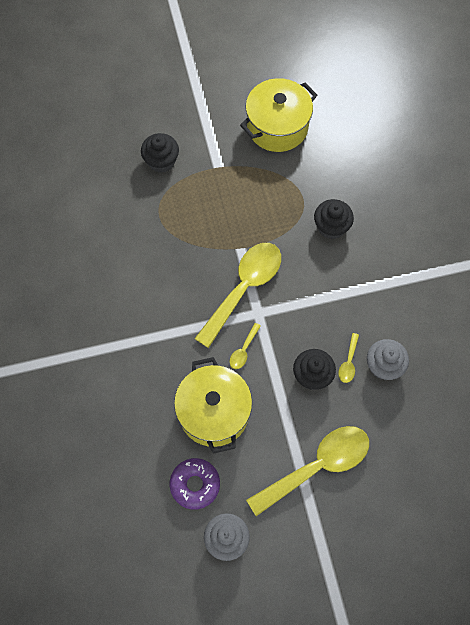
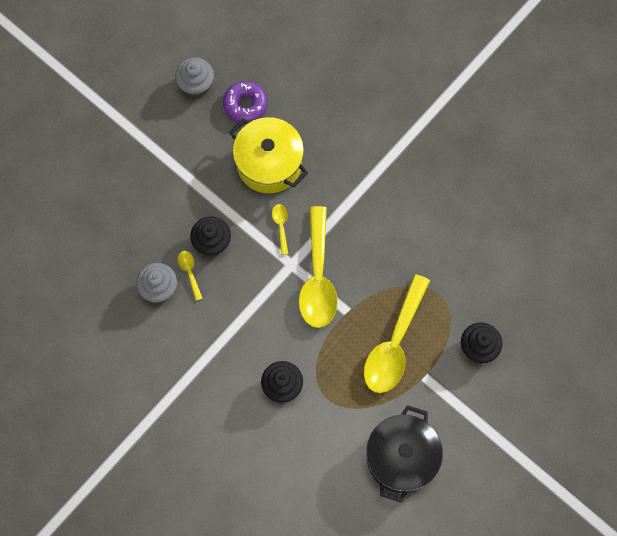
camera: 145 degrees right, 5 degrees up
yellow pot [240,78,317,152] -> black pot [366,405,443,503]
yellow spoon [246,426,369,516] -> yellow spoon moved to [364,274,430,393]

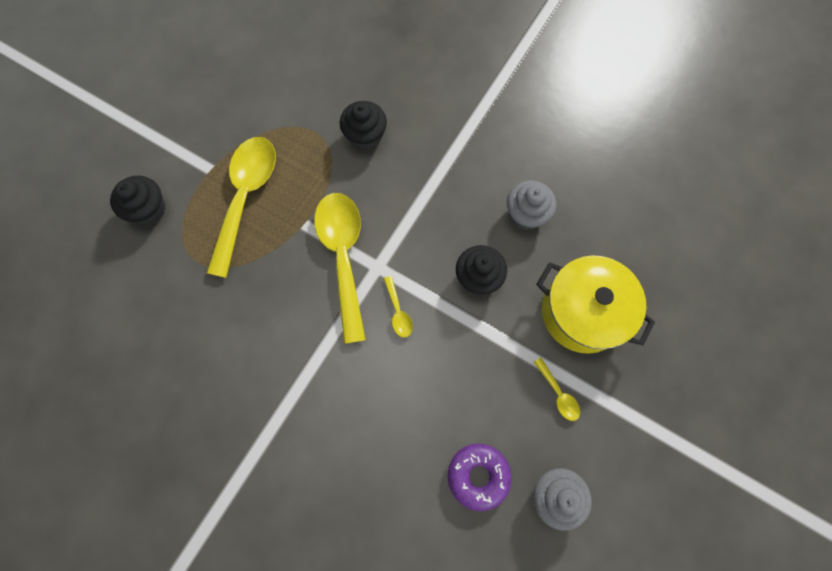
camera: 170 degrees right, 0 degrees up
yellow spoon [178,251,202,301] -> yellow spoon moved to [534,358,580,421]
yellow pot [229,117,308,193] -> yellow pot moved to [536,255,655,354]
black pot [366,405,443,503] -> none

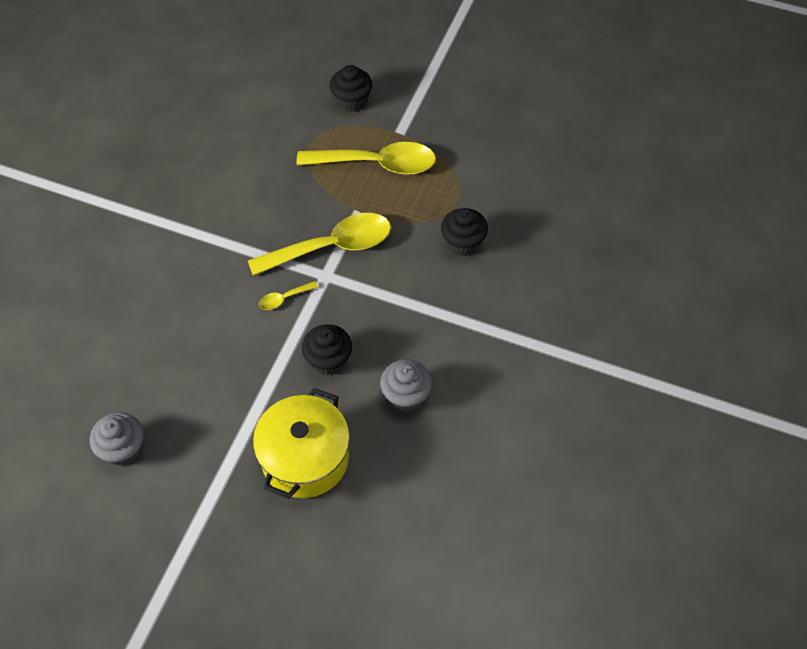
camera: 80 degrees right, 15 degrees down
purple donut [448,443,512,511] -> none
yellow spoon [534,358,580,421] -> none

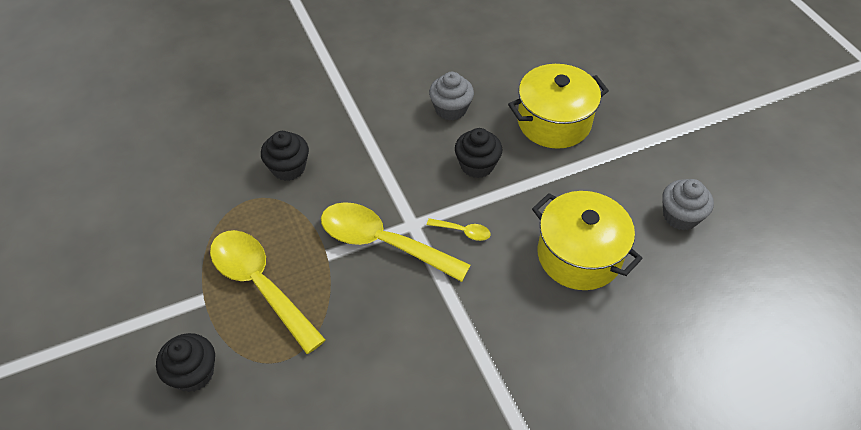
camera: 135 degrees left, 5 degrees down
none -> yellow pot [532,191,643,290]

